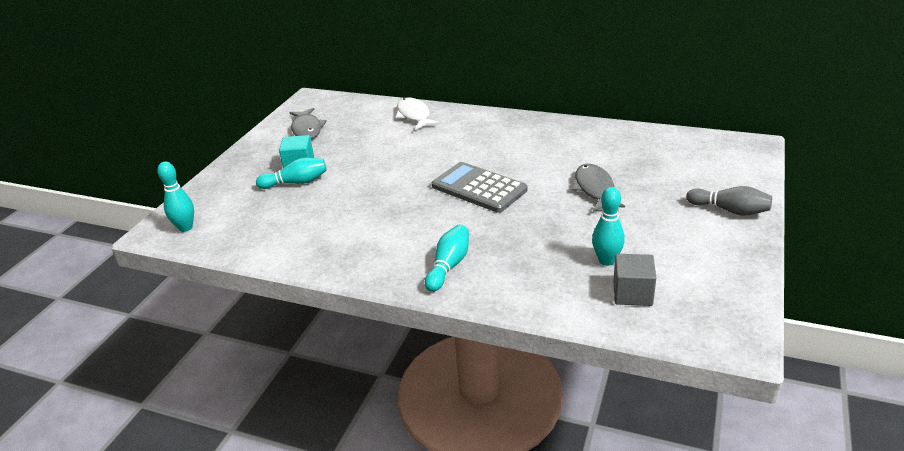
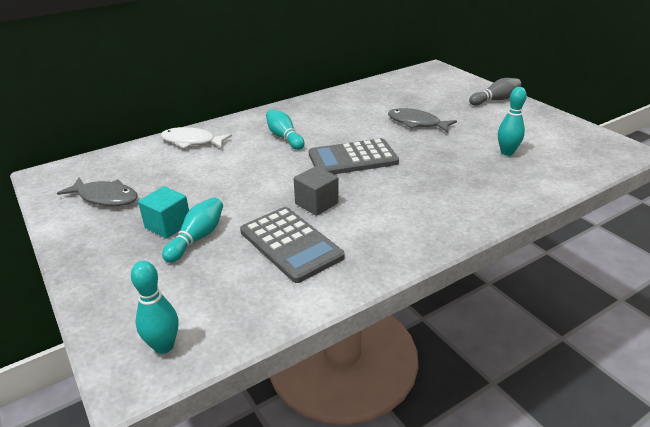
camera: 55 degrees left, 0 degrees up
turquoise bowling pin [425,225,469,292] -> turquoise bowling pin moved to [266,109,304,150]
grey cube [613,254,656,306] -> grey cube moved to [294,166,339,216]
none -> grey calculator [240,207,345,283]

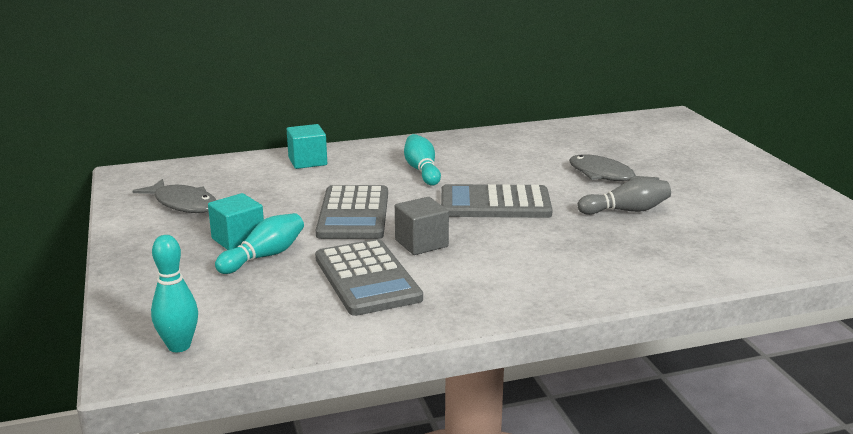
camera: 15 degrees right, 10 degrees down
white fish [160,127,232,149] -> turquoise cube [287,124,327,169]
grey bowling pin [469,78,521,105] -> grey bowling pin moved to [578,178,671,215]
turquoise bowling pin [498,87,527,156] -> none
none -> grey calculator [316,185,388,239]

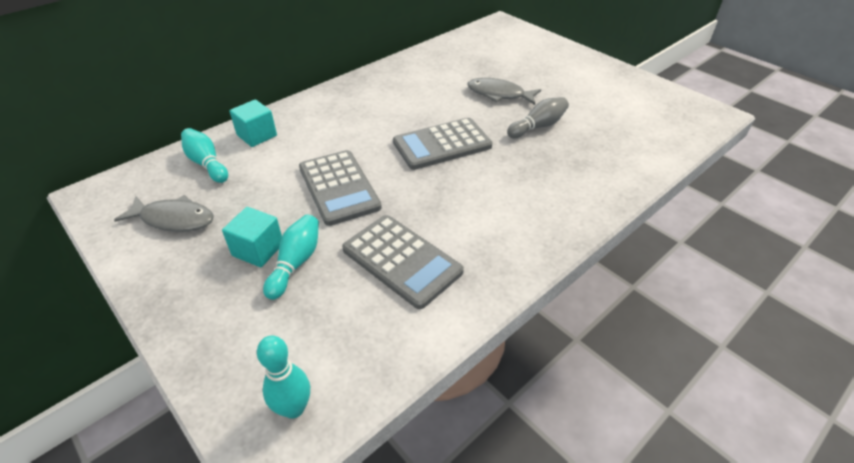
camera: 25 degrees left, 20 degrees up
grey cube [395,197,449,255] -> none
turquoise bowling pin [404,134,441,186] -> turquoise bowling pin moved to [181,128,228,183]

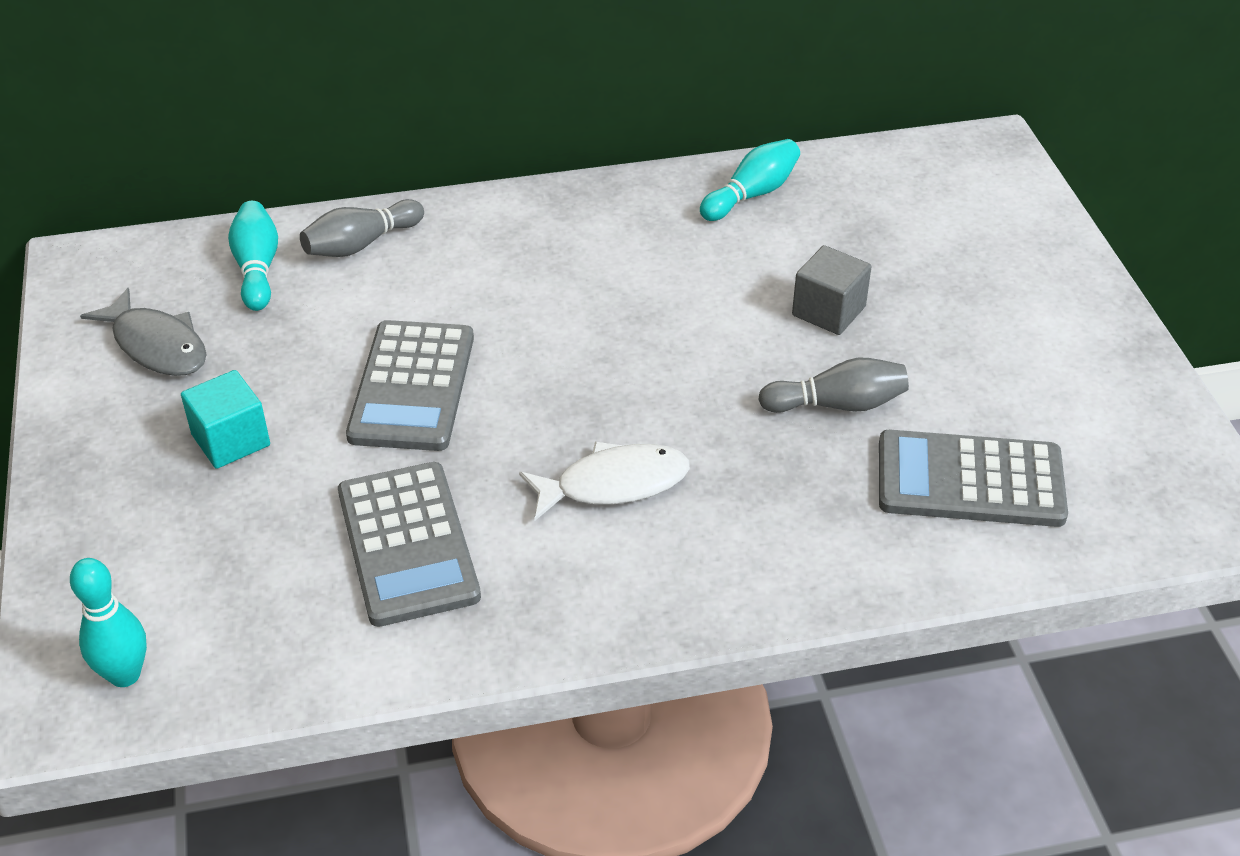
camera: 30 degrees right, 0 degrees up
turquoise cube [229,99,277,147] -> grey bowling pin [300,199,424,257]
turquoise bowling pin [263,215,319,300] -> turquoise bowling pin moved to [700,139,800,221]
grey calculator [393,118,493,170] -> grey calculator moved to [879,430,1068,527]
grey fish [467,78,541,105] -> grey cube [792,245,872,335]
none -> white fish [519,442,690,520]

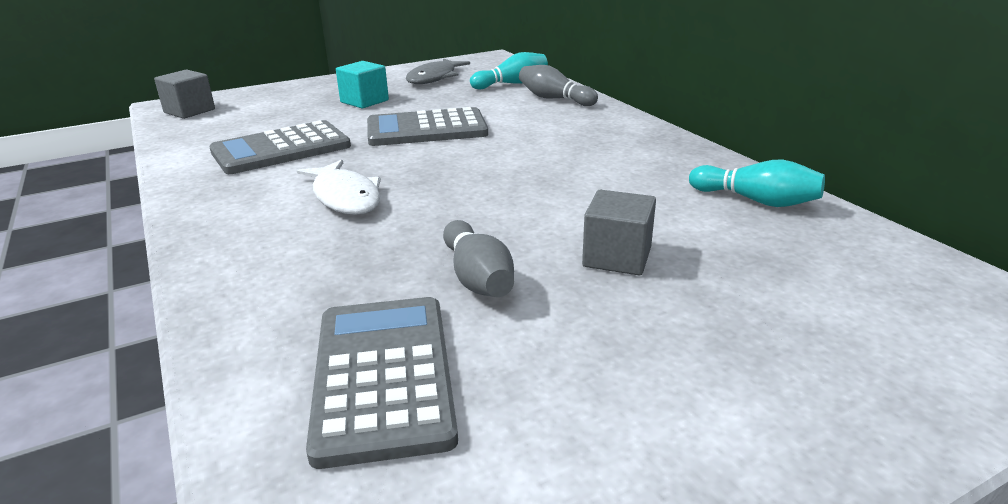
camera: 75 degrees right, 15 degrees down
turquoise bowling pin [70,558,147,687] -> grey cube [154,69,215,119]

